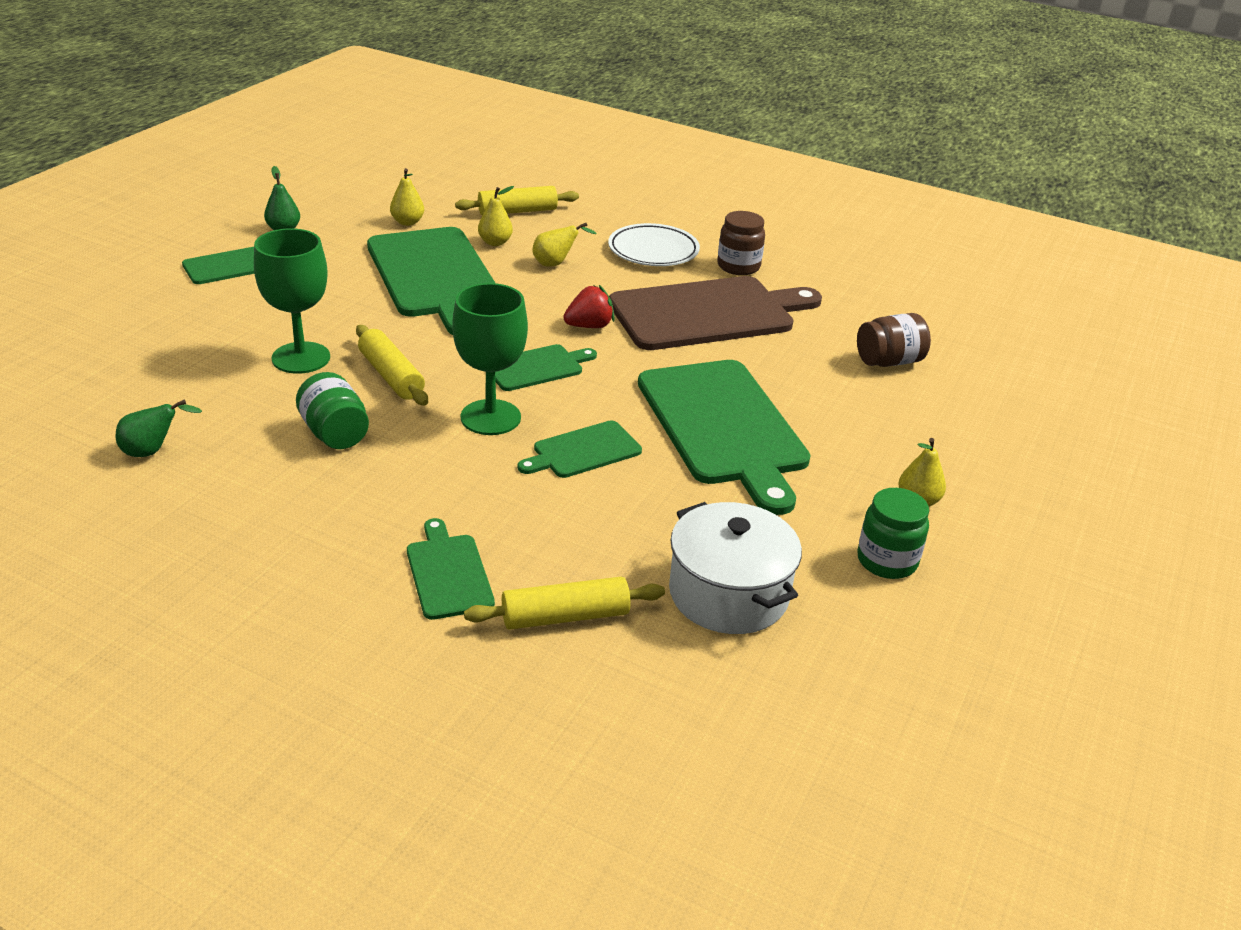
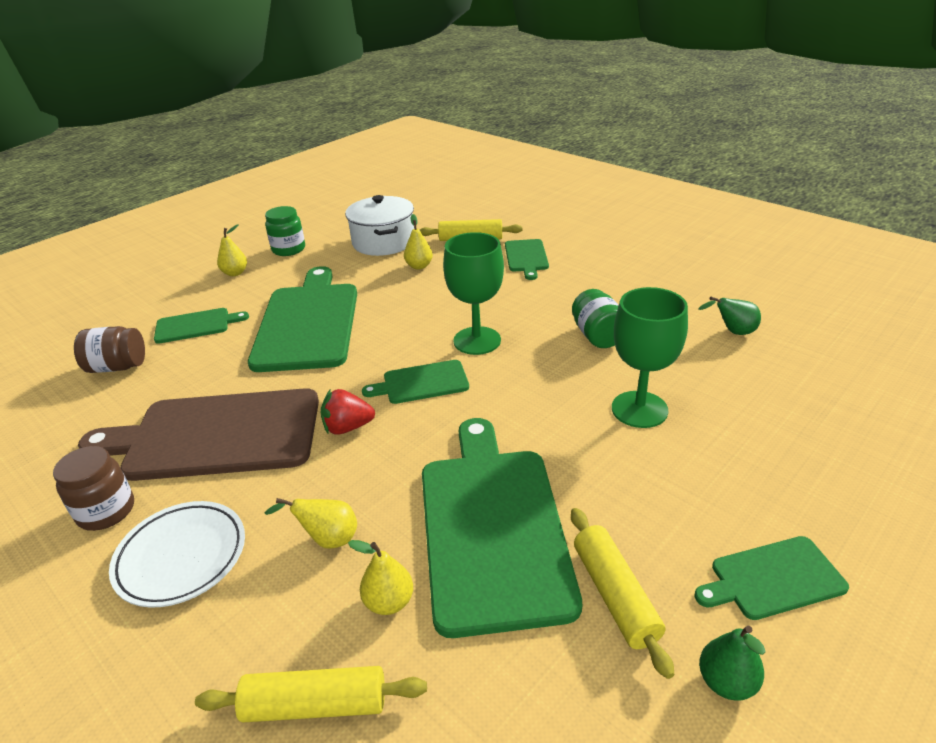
camera: 160 degrees left, 0 degrees up
yellow rolling pin [356,325,428,405] -> yellow rolling pin moved to [571,508,674,679]
yellow pear [390,168,424,226] -> yellow pear moved to [404,214,433,269]
green cutting board [517,421,642,478] -> green cutting board moved to [154,308,249,344]

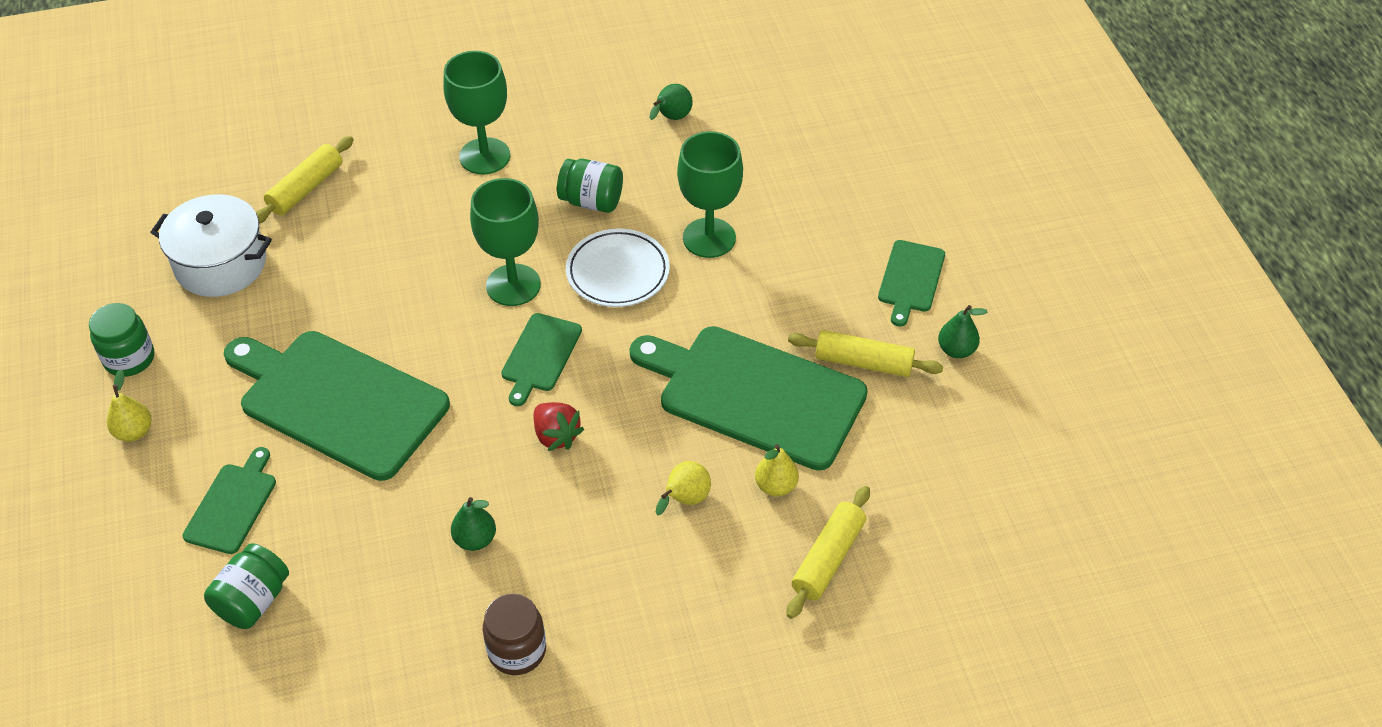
camera: 60 degrees left, 15 degrees up
brown jar [74,326,145,373] -> green jar [204,543,289,629]
brown cutting board [78,388,319,481] -> green pear [451,497,496,551]
white plate [109,501,245,608] -> white plate moved to [566,228,670,307]
red strawberry [320,389,375,435] -> red strawberry turned 60 degrees counterclockwise [534,402,584,451]
yellow pear [404,214,433,269] -> none
green cutting board [505,239,549,280] -> none
none -> green goblet [443,51,510,175]

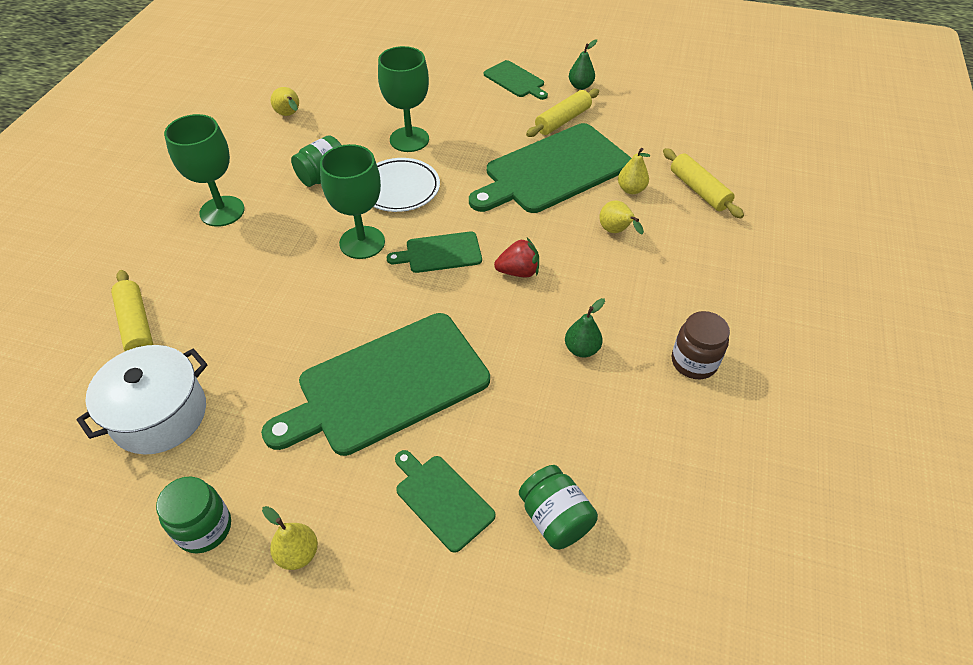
camera: 60 degrees left, 0 degrees up
green cutting board [501,313,582,406] -> green cutting board turned 120 degrees clockwise [387,232,482,273]
green pear [649,84,693,120] -> yellow pear [271,87,299,116]

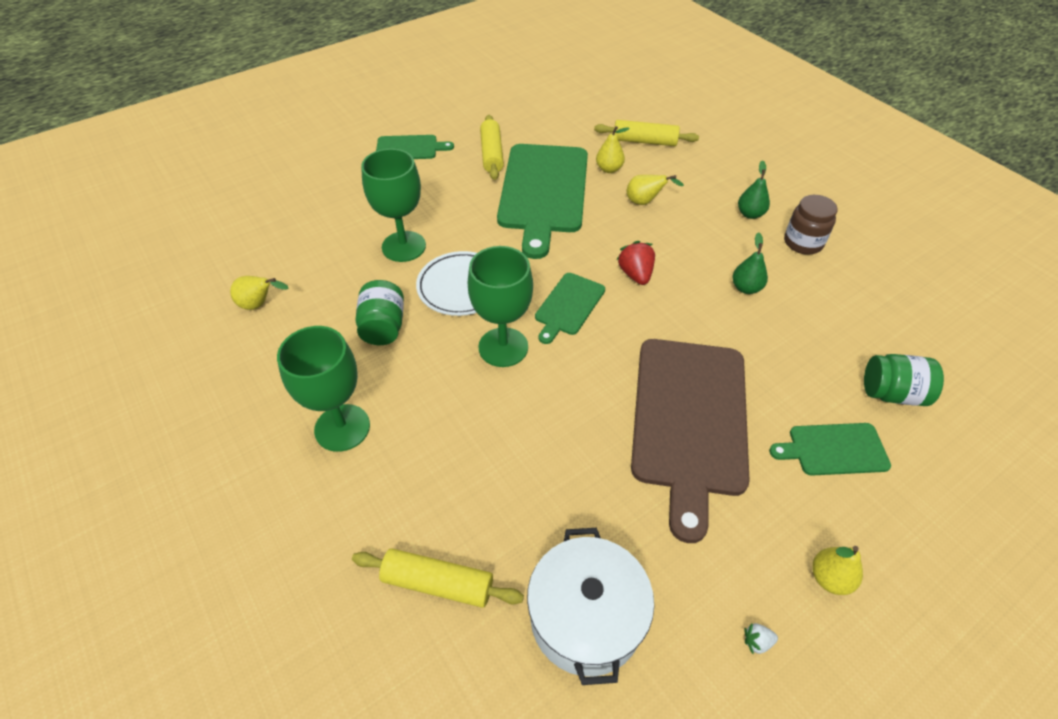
camera: 50 degrees left, 0 degrees up
green jar [156,477,231,553] -> white strawberry [744,623,778,654]
green cutting board [261,313,490,456] -> brown cutting board [631,339,750,543]
red strawberry [494,238,539,277] -> red strawberry turned 45 degrees counterclockwise [617,241,655,285]
green pear [569,39,597,90] -> green pear moved to [738,160,770,219]

